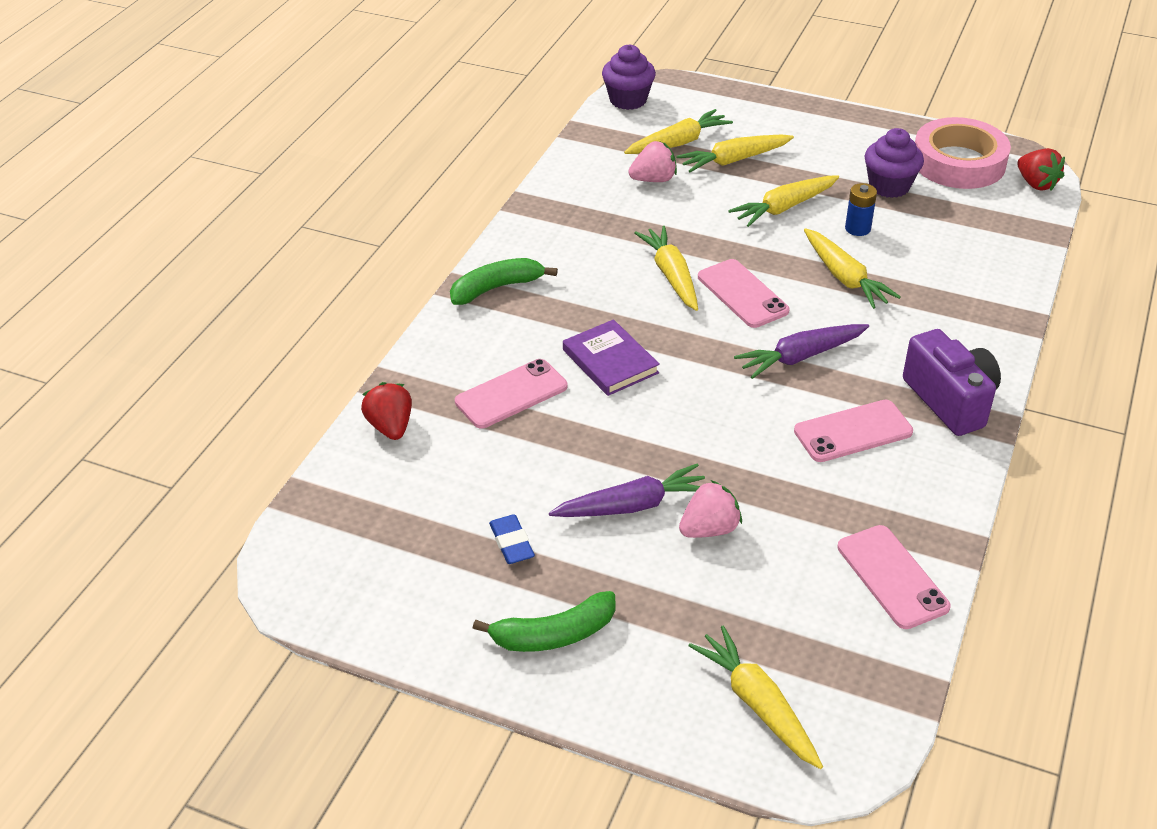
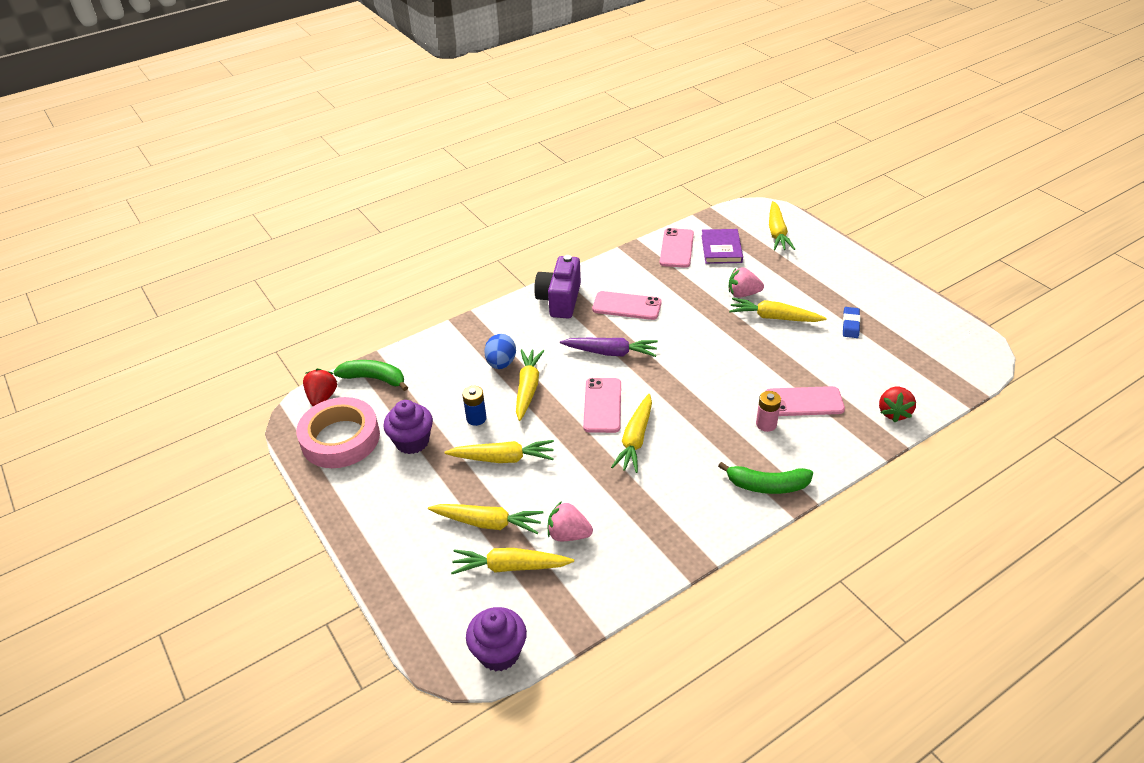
camera: 145 degrees left, 0 degrees up
green banana [473,591,616,652] -> green banana moved to [333,360,408,391]
purple carrot [549,464,705,517] -> yellow carrot [729,298,827,322]
purple book [563,319,660,396] -> purple book moved to [701,229,743,264]
none -> blue egg [484,334,516,369]
none -> pink battery [756,391,781,432]

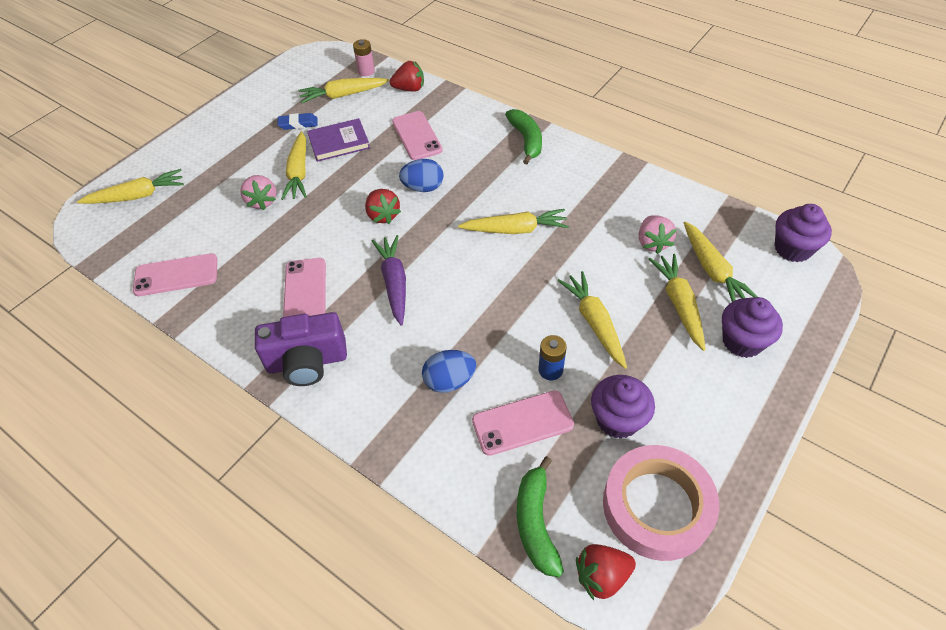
camera: 110 degrees left, 10 degrees up
yellow carrot [516,349,544,421] -> yellow carrot moved to [298,78,389,103]
pink phone [583,378,621,433] -> pink phone moved to [472,391,574,456]
purple book [701,229,743,264] -> purple book moved to [307,118,370,162]
pink battery [756,391,781,432] -> pink battery moved to [353,39,375,76]
none -> red strawberry [365,189,401,224]
none -> blue egg [399,159,444,192]
none -> purple cupcake [722,297,783,358]

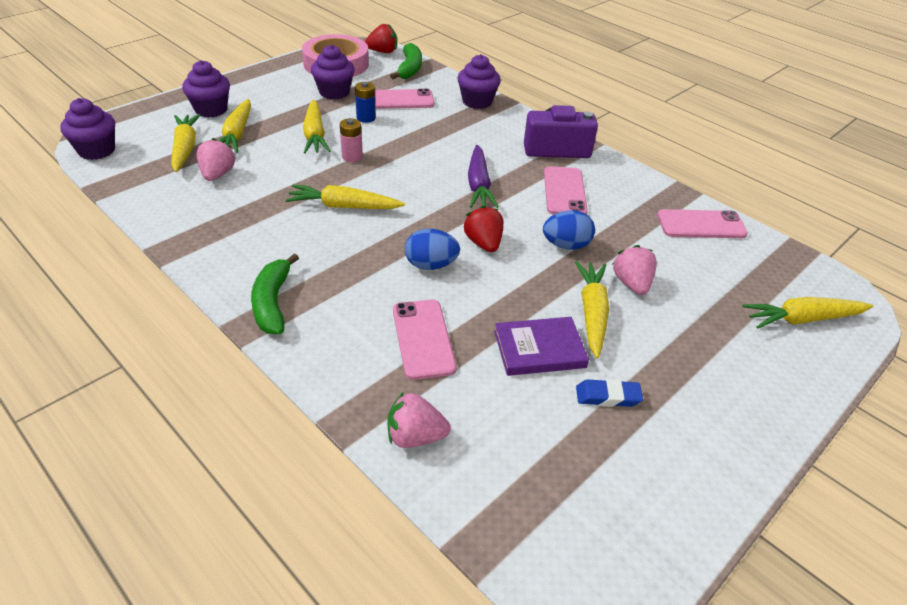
camera: 175 degrees left, 10 degrees down
yellow carrot [298,78,389,103] -> none
pink battery [353,39,375,76] -> pink battery moved to [340,118,363,162]
red strawberry [390,61,424,92] -> pink strawberry [387,391,451,448]
blue egg [422,350,476,393] -> blue egg moved to [543,210,595,250]
none -> purple cupcake [457,54,501,109]

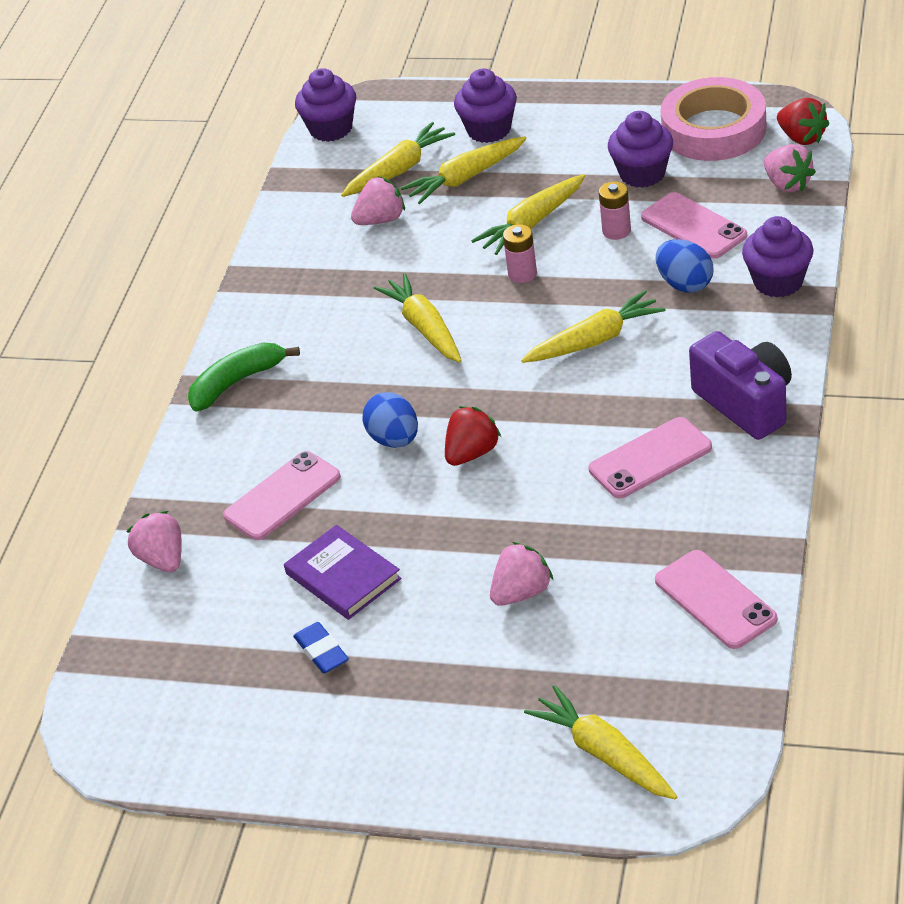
camera: 65 degrees right, 0 degrees up
blue battery [355,82,376,123] -> pink battery [599,181,631,240]
green banana [390,43,422,79] -> pink strawberry [764,144,816,192]
purple carrot [468,145,499,208] -> none
blue egg [543,210,595,250] -> blue egg moved to [656,239,713,293]
yellow carrot [575,261,609,358] -> yellow carrot moved to [521,290,666,363]

